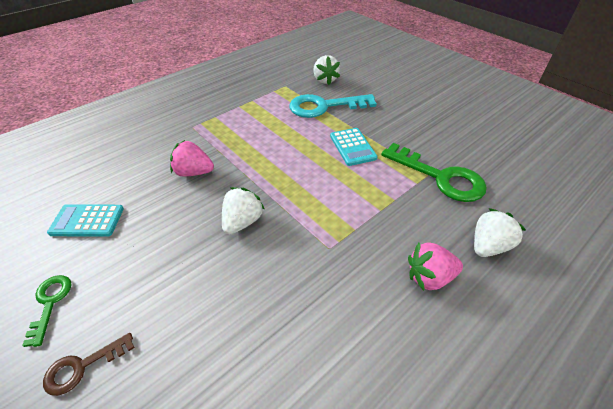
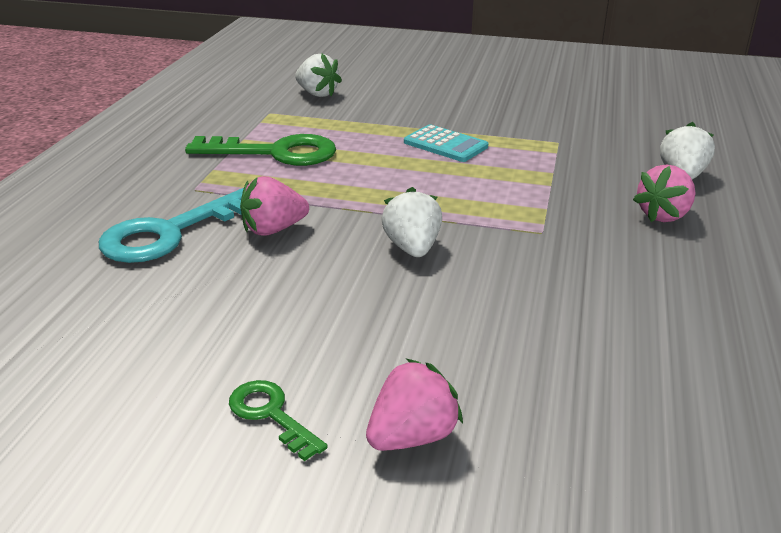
camera: 35 degrees left, 15 degrees down
brown key [43,333,135,396] -> pink strawberry [366,358,463,451]
turquoise calculator [47,204,124,237] -> none
turquoise key [289,94,377,118] -> turquoise key moved to [99,188,244,263]
green key [381,143,487,202] -> green key moved to [185,134,336,166]

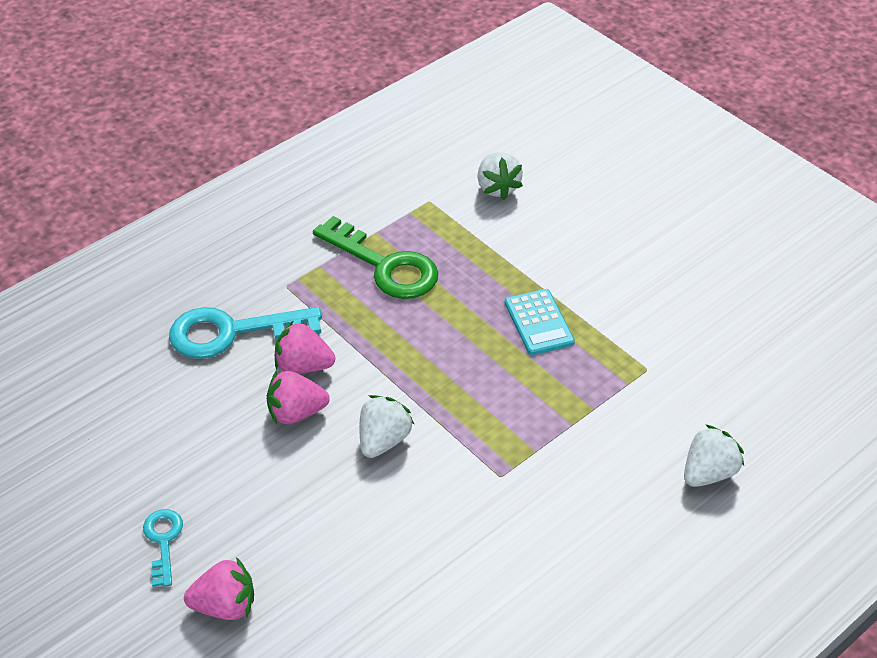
camera: 35 degrees right, 15 degrees up
green key [229,380,328,461] -> turquoise key [143,509,183,587]
pink strawberry [633,165,696,222] -> pink strawberry moved to [267,371,330,424]

